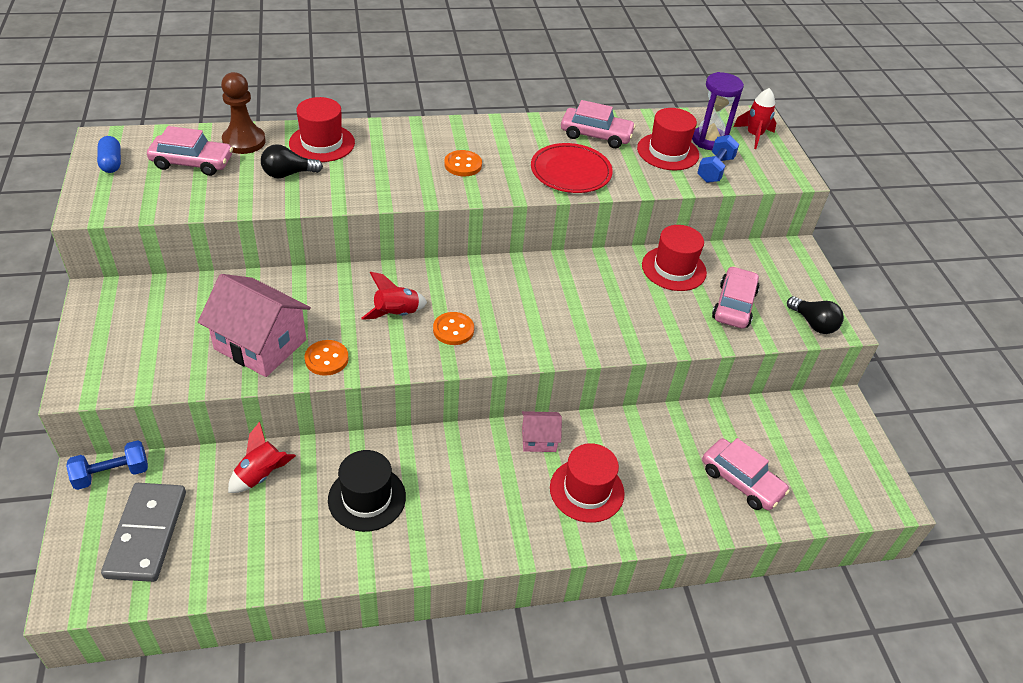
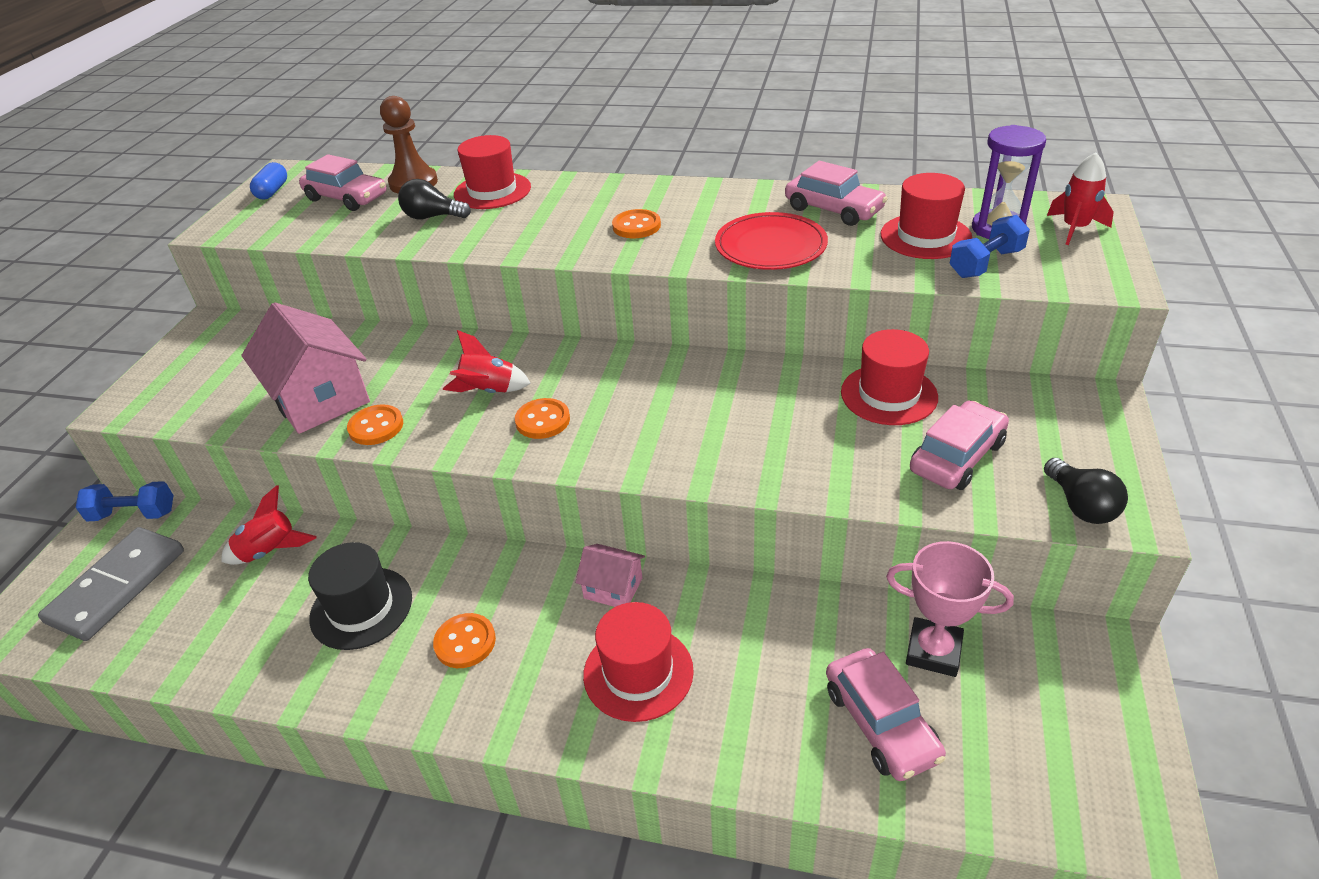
camera: 30 degrees right, 5 degrees down
none -> orange button [433,613,496,668]
none -> pink trophy [886,541,1014,677]

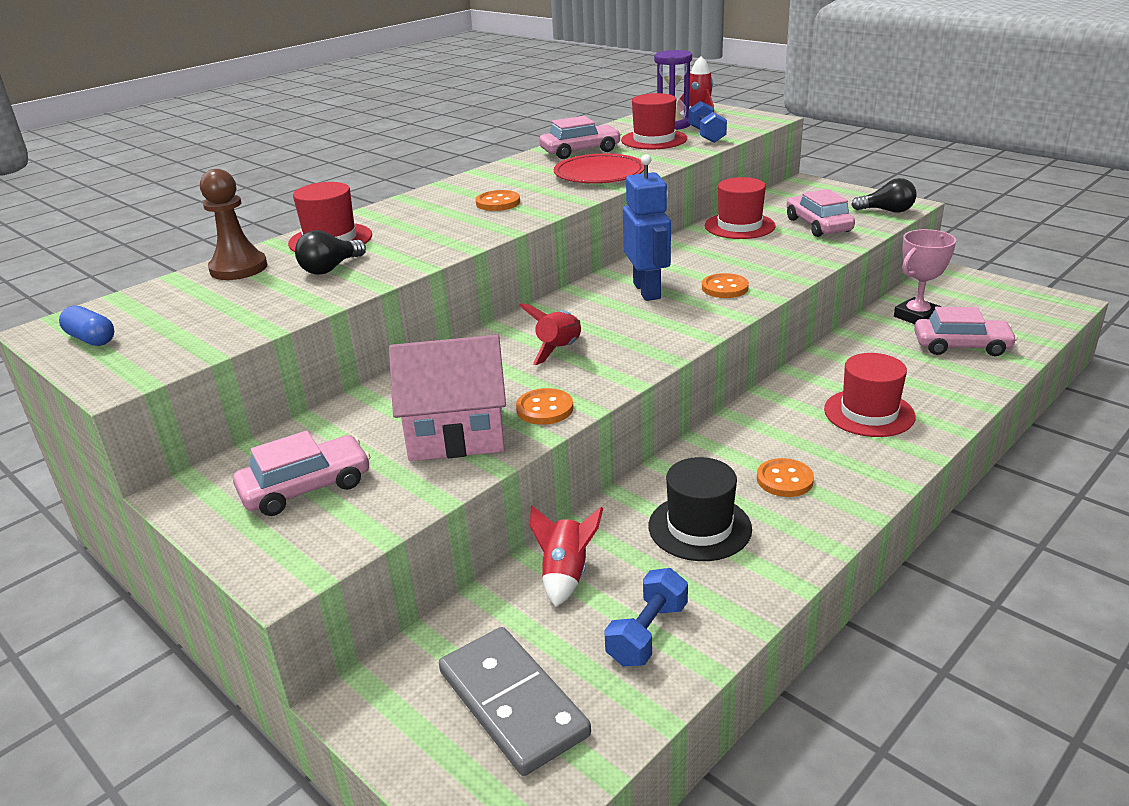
camera: 60 degrees left, 10 degrees down
blue dumbbell [76,481,174,521] -> blue dumbbell moved to [604,568,688,666]
pink car [299,154,386,211] -> pink car moved to [233,431,370,516]
orange button [515,398,570,439] -> orange button moved to [702,273,749,298]
pink house [575,544,645,607] -> none
none -> blue robot [623,154,671,301]

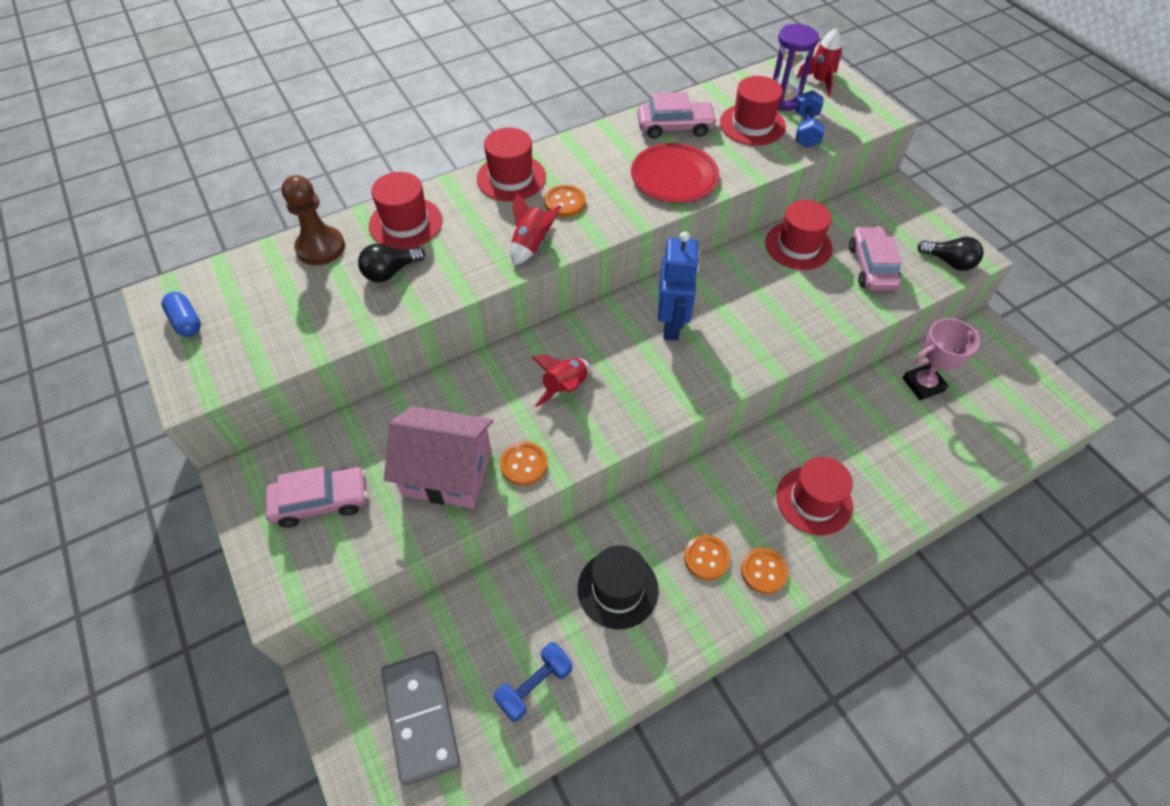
camera: 15 degrees right, 25 degrees up
red rocket [530,505,603,607] -> red rocket moved to [510,192,561,265]
orange button [702,273,749,298] -> orange button moved to [741,548,788,594]
pink car [914,307,1017,356] -> none
none -> red hat [477,128,546,202]

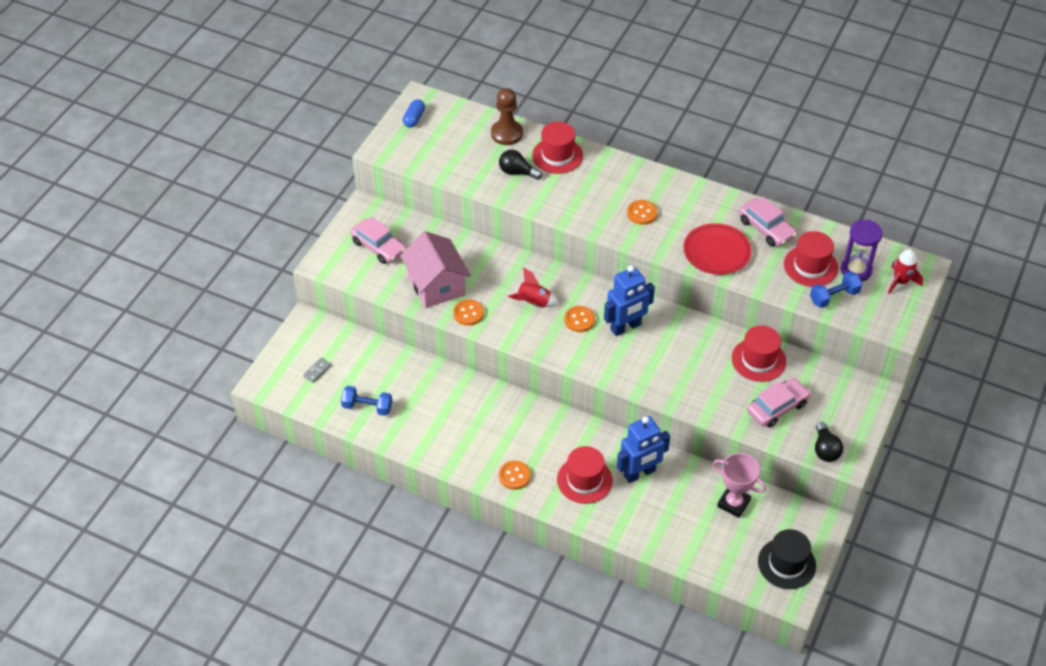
camera: 55 degrees right, 5 degrees down
grey domino [381,651,460,786] -> grey domino [303,358,331,383], size x0.41
red hat [477,128,546,202] -> none
red rocket [510,192,561,265] -> none
black hat [578,545,659,629] -> black hat moved to [758,529,816,589]
orange button [684,535,730,580] -> orange button moved to [564,306,595,332]
none -> blue robot [617,416,670,483]

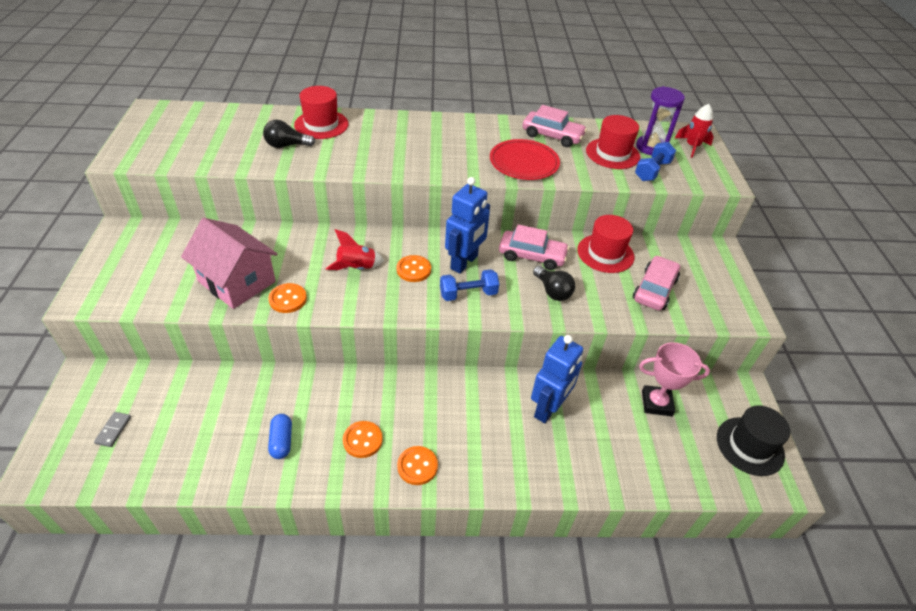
camera: 30 degrees left, 5 degrees down
blue dumbbell [341,386,392,416] -> blue dumbbell moved to [440,269,499,301]
pink car [350,217,406,264] -> pink car moved to [499,224,569,270]
blue capsule [403,99,425,128] -> blue capsule moved to [268,414,292,459]
brown pawn [491,88,523,145] -> none
red hat [557,446,613,504] -> none
orange button [627,200,657,225] -> orange button moved to [343,421,383,458]
black light bulb [815,422,843,462] -> black light bulb moved to [533,266,575,301]

